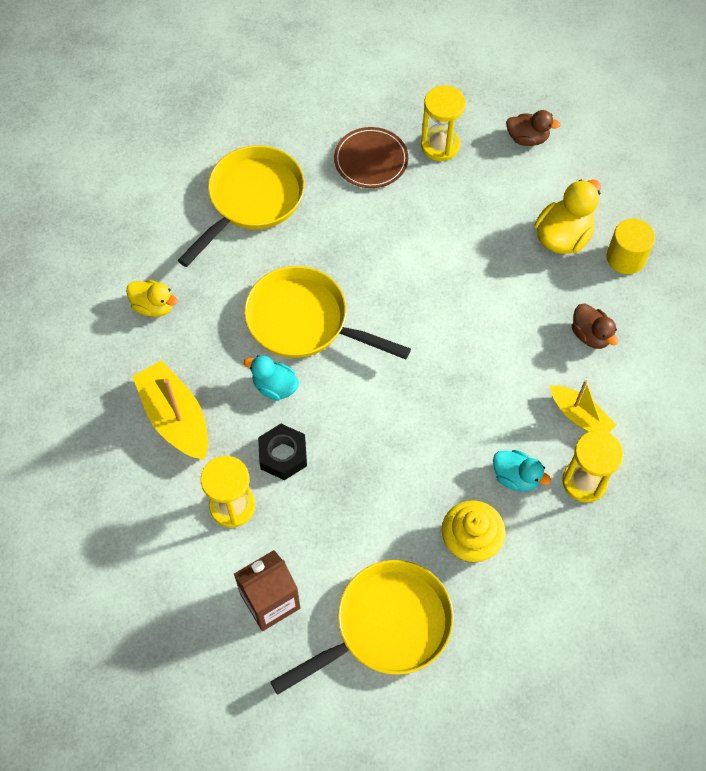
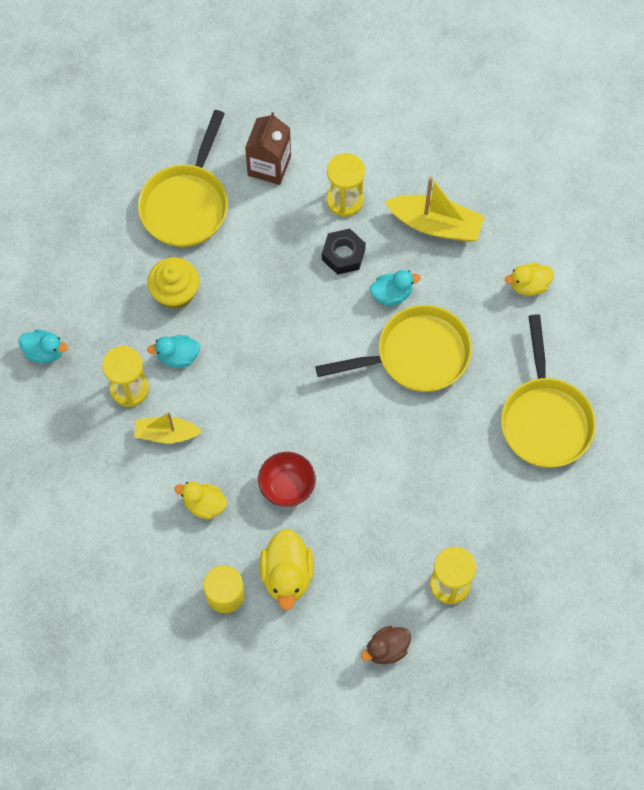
camera: 140 degrees right, 5 degrees up
brown plate [334,127,408,188] -> none
brown duck [572,304,618,349] -> yellow duck [174,482,227,519]
none -> turquoise duck [19,330,68,363]
none -> red bowl [258,452,316,507]

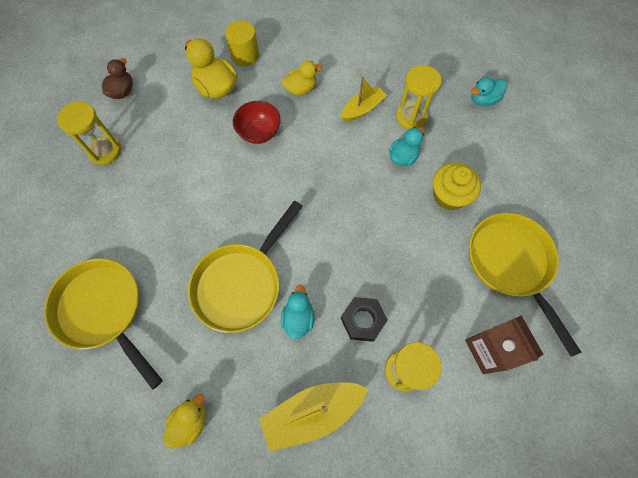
camera: 140 degrees right, 0 degrees up
turquoise duck [370,270,421,306] -> turquoise duck turned 150 degrees clockwise [281,285,315,339]

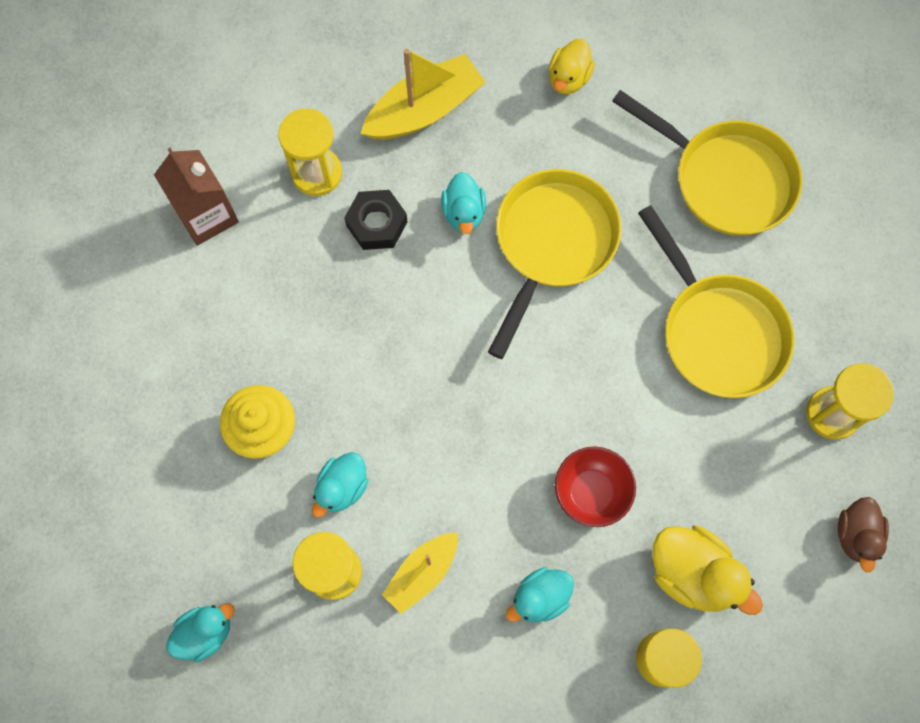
camera: 170 degrees right, 5 degrees up
yellow duck [282,61,322,96] -> turquoise duck [506,567,574,622]
yellow pan [469,213,582,357] -> yellow pan moved to [638,205,794,398]

